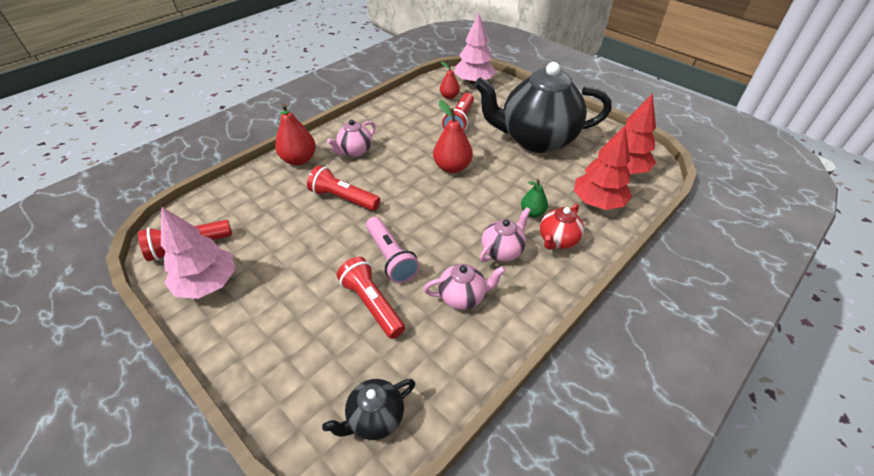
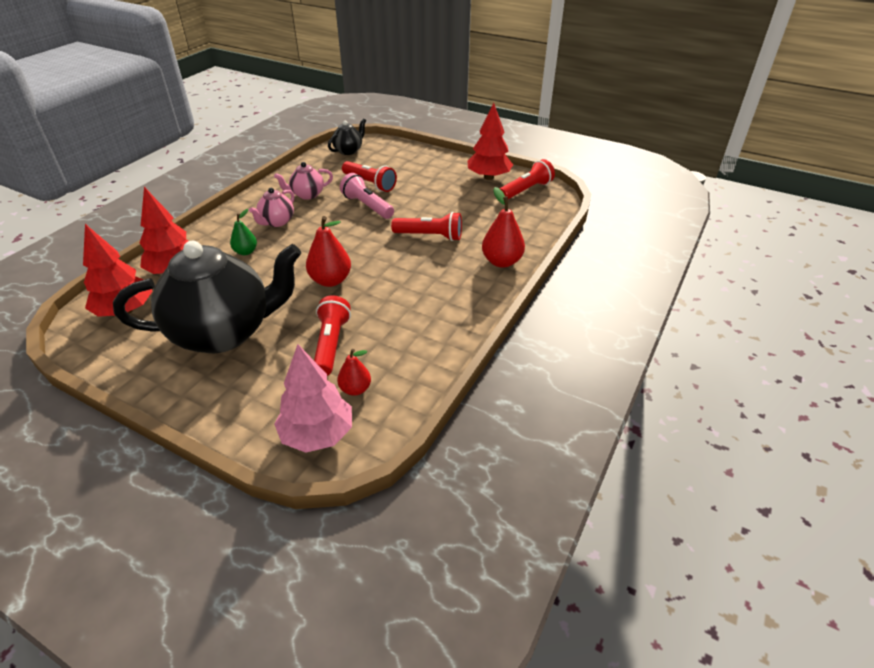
camera: 165 degrees right, 5 degrees down
pink tree [161,206,235,299] -> red tree [467,103,513,180]
pink teapot [327,119,375,157] -> none
red teapot [540,204,584,250] -> none

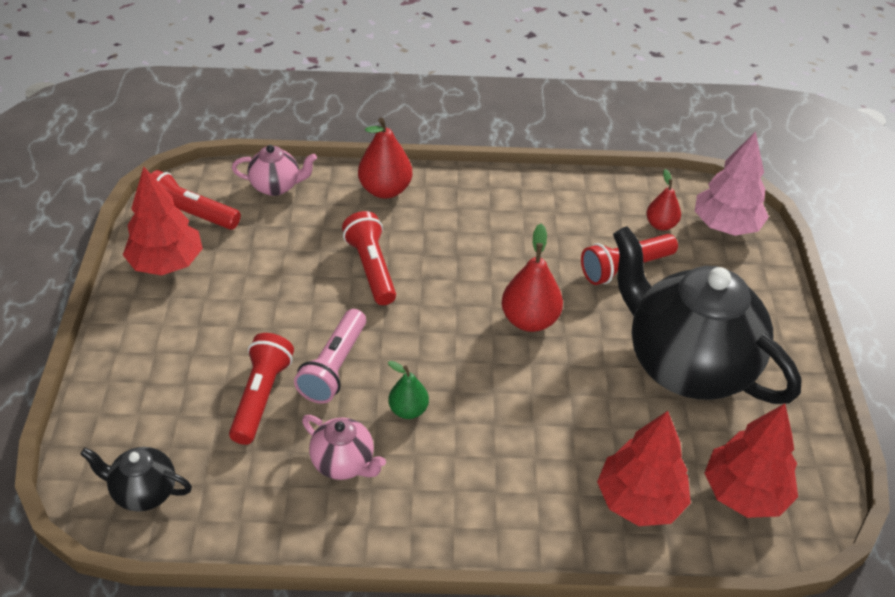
camera: 120 degrees left, 5 degrees up
green pear [230,209,257,255] -> green pear moved to [388,361,429,419]
pink teapot [249,188,294,227] -> pink teapot moved to [232,145,317,196]

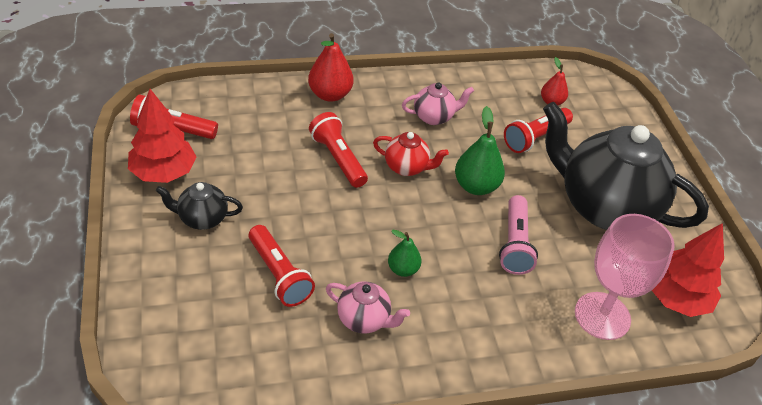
camera: 15 degrees left, 0 degrees up
black teapot [80,447,192,512] -> black teapot moved to [156,182,243,230]
red flashlight [229,333,294,445] -> red flashlight turned 150 degrees clockwise [249,225,315,307]
pink teapot [232,145,317,196] -> pink teapot moved to [402,82,474,125]
pink flashlight [294,309,366,404] -> pink flashlight moved to [499,195,538,275]
red pear [502,224,563,332] -> green pear [455,106,505,195]
red tree [597,411,691,526] -> pink goblet [575,214,675,340]
pink tree [695,131,769,236] -> none
none -> red teapot [373,132,449,176]

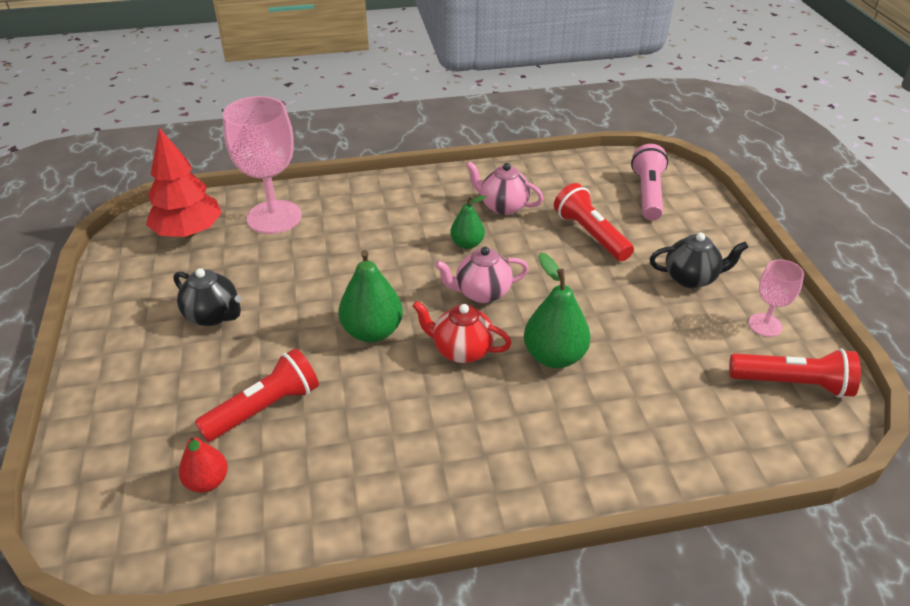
camera: 175 degrees left, 5 degrees down
red tree [128,89,197,183] -> pink goblet [749,259,804,337]
red pear [308,33,353,102] -> none
red flashlight [309,112,368,188] -> green pear [524,253,591,368]
pink teapot [402,82,474,125] -> pink teapot moved to [435,247,529,303]
pink flashlight [499,195,538,275] -> pink flashlight moved to [631,144,668,221]
black teapot [543,102,709,230] -> black teapot [173,268,241,326], size x0.43

